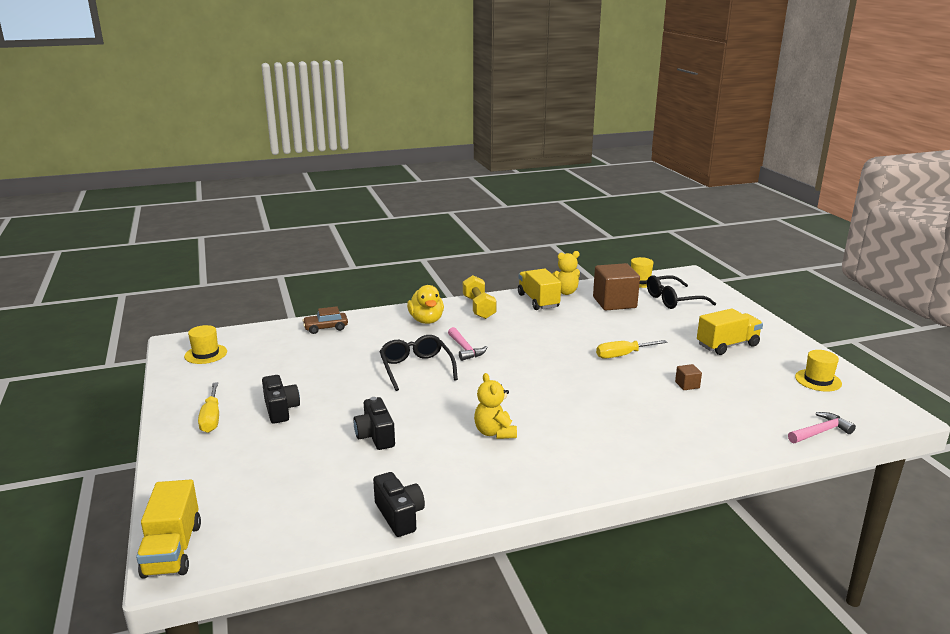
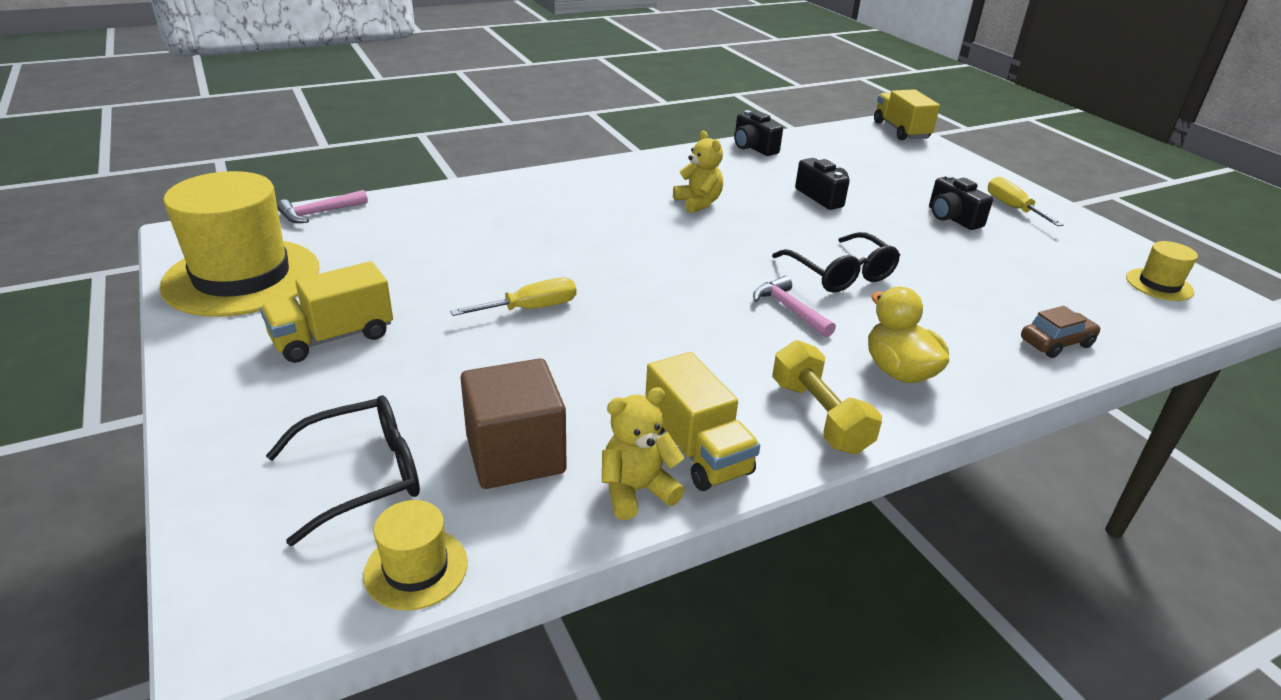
camera: 170 degrees right, 10 degrees up
brown cube [675,364,702,390] -> none
yellow hat [795,350,842,392] -> yellow hat [160,171,319,317], size x2.21

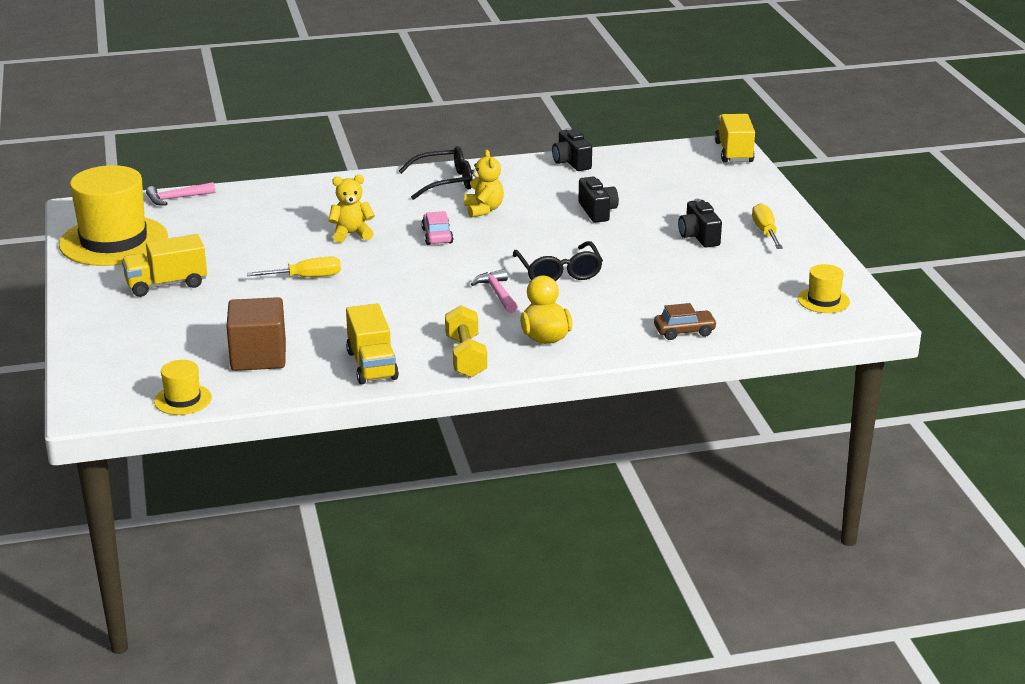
camera: 15 degrees right, 5 degrees down
black glasses [266,395,420,546] -> black glasses moved to [399,146,473,200]
yellow teddy bear [602,387,685,520] -> yellow teddy bear moved to [328,175,375,243]
none -> pink car [421,211,453,245]

